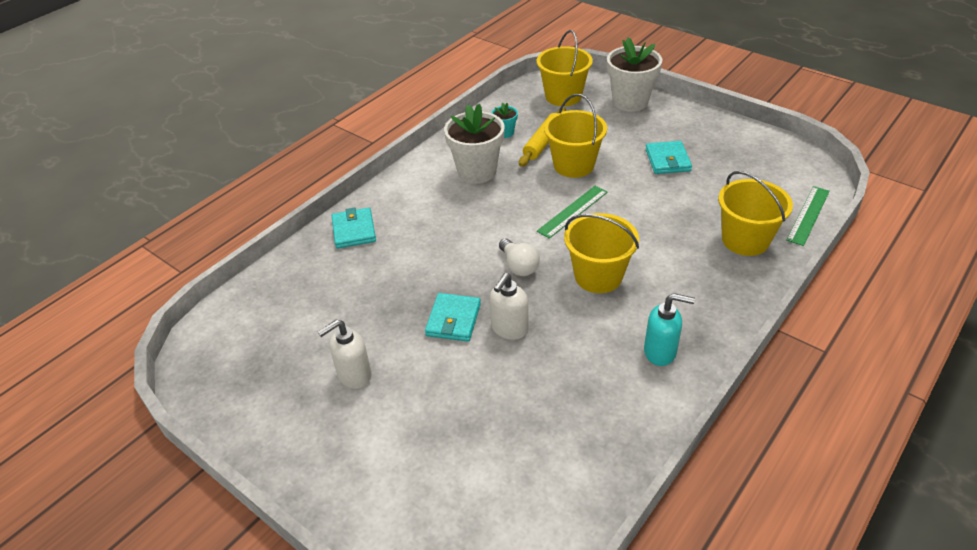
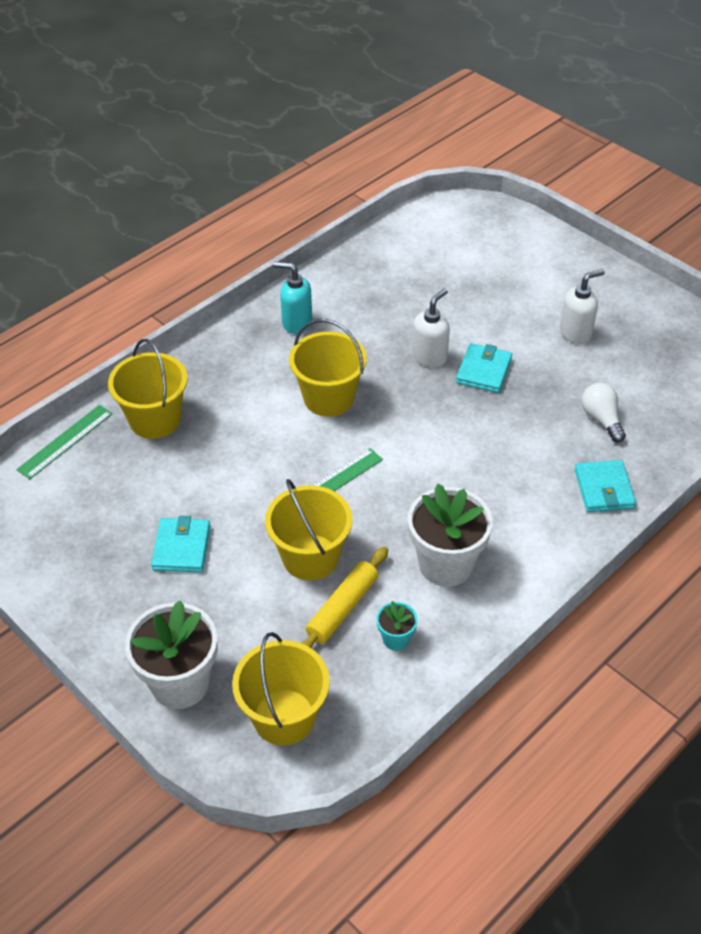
camera: 175 degrees left, 5 degrees up
white light bulb [499,238,540,276] -> white light bulb moved to [582,383,626,443]

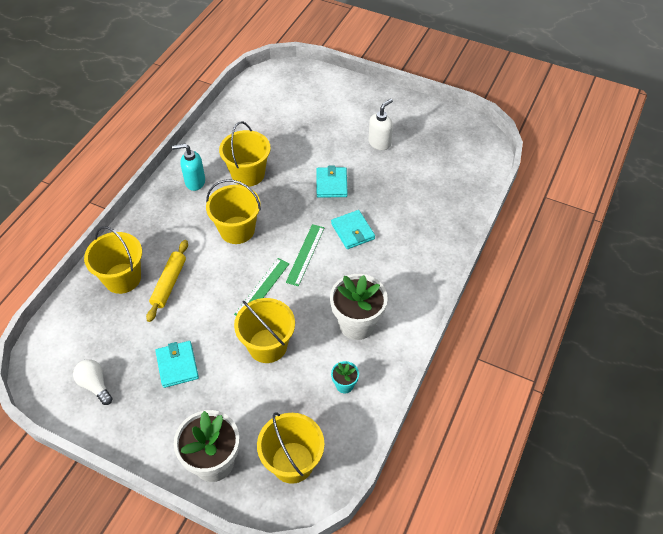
camera: 20 degrees left, 5 degrees up
green ruler [16,405,112,479] -> green ruler moved to [286,224,324,286]
yellow rolling pin [302,547,388,648] -> yellow rolling pin moved to [146,240,188,322]
white soap dispenser [412,288,450,367] -> none
turquoise wallet [575,460,636,512] -> turquoise wallet moved to [331,210,375,249]
white light bulb [582,383,626,443] -> white light bulb moved to [73,359,113,405]
none -> yellow bucket [219,121,271,187]

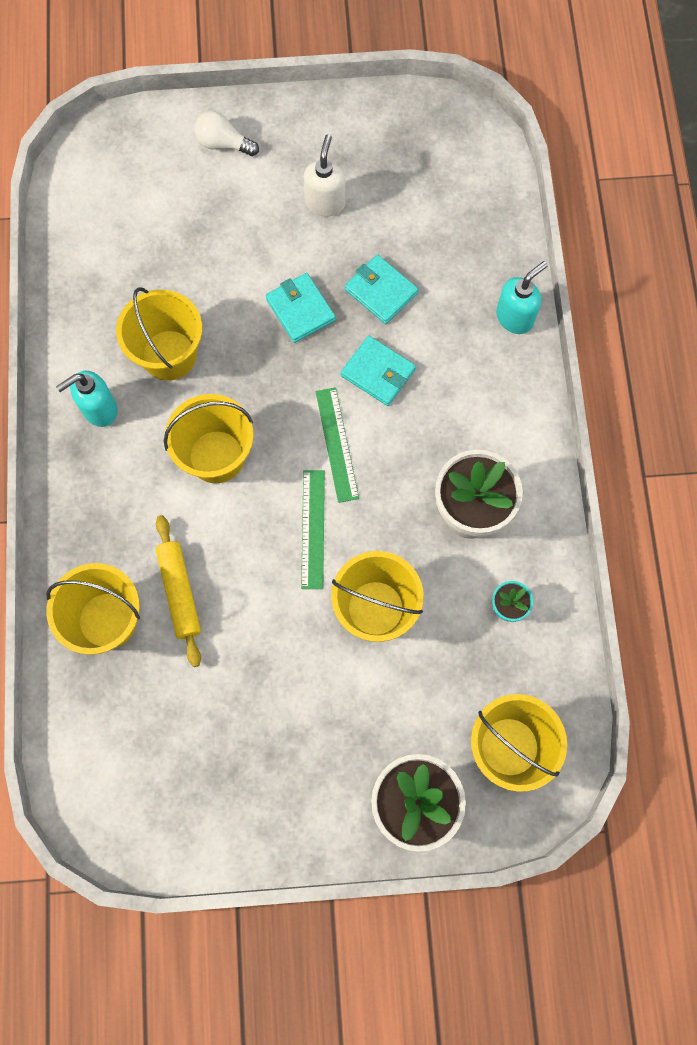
camera: 30 degrees left, 20 degrees up
white light bulb [73,359,113,405] -> white light bulb moved to [194,111,259,156]
turquoise wallet [155,341,199,388] -> turquoise wallet moved to [345,254,419,324]
none -> turquoise soap dispenser [496,261,547,334]

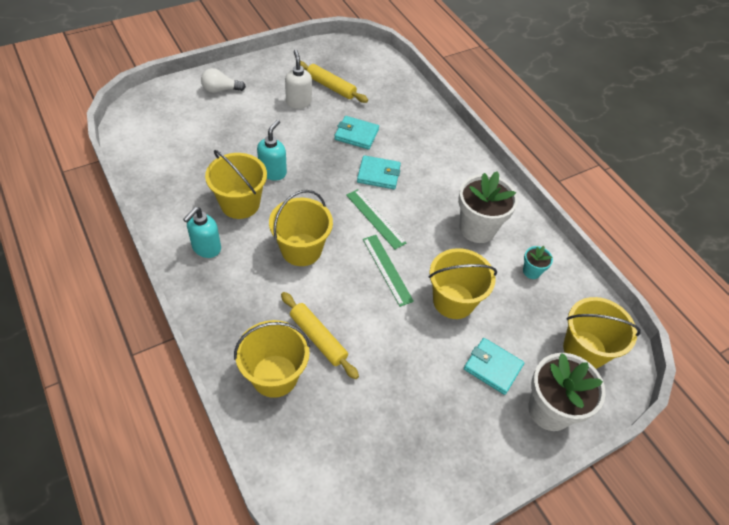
camera: 30 degrees left, 20 degrees down
turquoise wallet [266,273,336,343] -> turquoise wallet moved to [464,338,524,395]
turquoise soap dispenser [496,261,547,334] -> turquoise soap dispenser moved to [257,120,287,180]
none -> yellow rolling pin [300,61,368,103]

